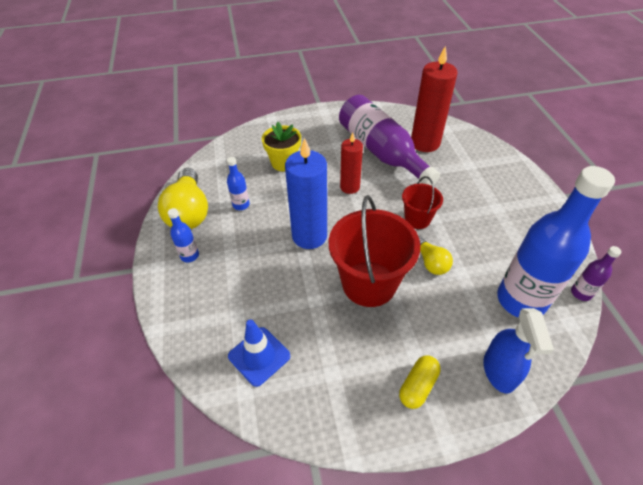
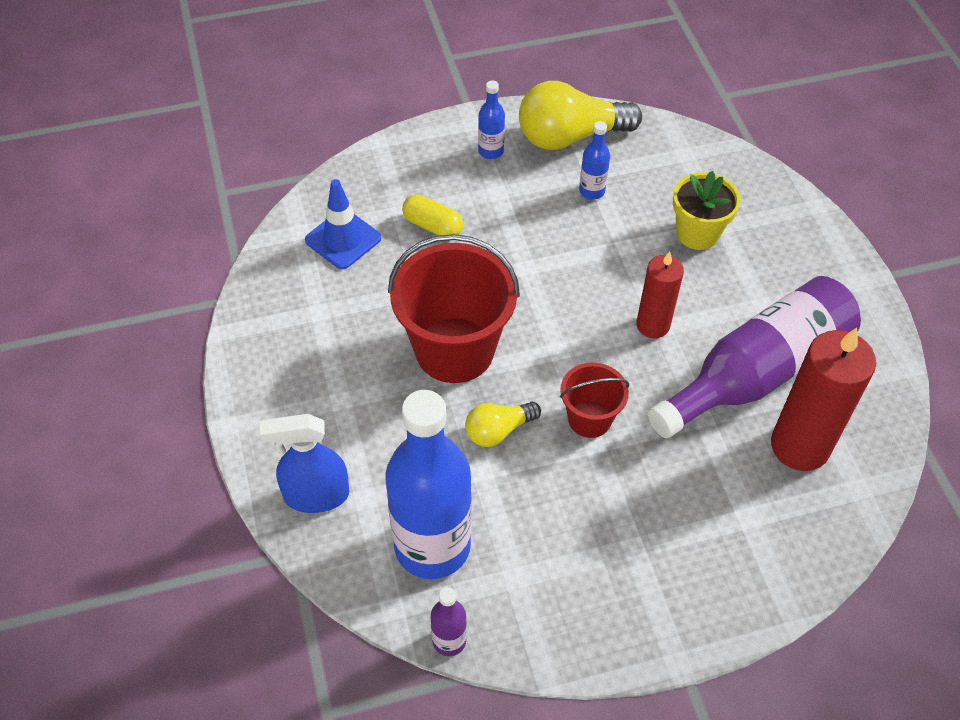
camera: 85 degrees right, 5 degrees up
blue candle [285,138,327,249] -> none
yellow capsule [399,355,441,409] -> yellow capsule moved to [402,194,463,236]

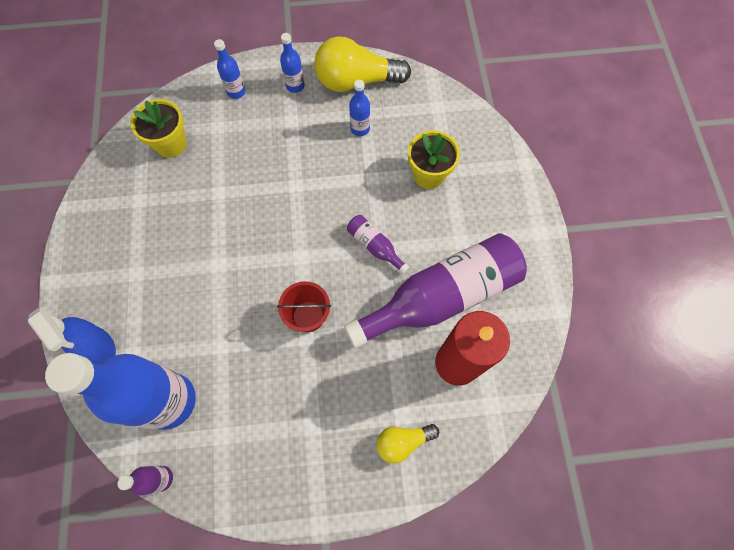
camera: 10 degrees right, 15 degrees up
blue spray bottle [260,414,349,513] -> blue spray bottle turned 135 degrees counterclockwise [28,306,116,364]
blue traffic cone [305,179,381,269] -> yellow flower pot [130,99,187,158]
red bucket [388,234,520,383] -> none
yellow capsule [402,194,463,236] -> none
yellow light bulb [465,402,541,447] -> yellow light bulb moved to [377,424,439,464]
red candle [636,251,684,338] -> purple bottle [347,215,410,274]
none -> blue bottle [214,39,246,99]

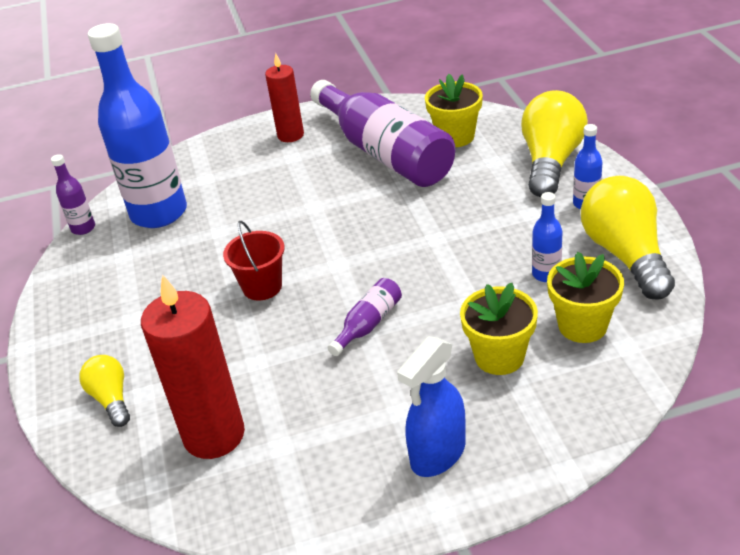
camera: 85 degrees right, 30 degrees down
blue spray bottle [28,306,116,364] -> blue spray bottle moved to [397,336,466,477]
blue bottle [214,39,246,99] -> yellow light bulb [521,90,588,197]
purple bottle [344,234,527,348] -> purple bottle moved to [310,80,455,187]
none -> red candle [265,53,304,142]
none -> yellow flower pot [547,252,624,343]

